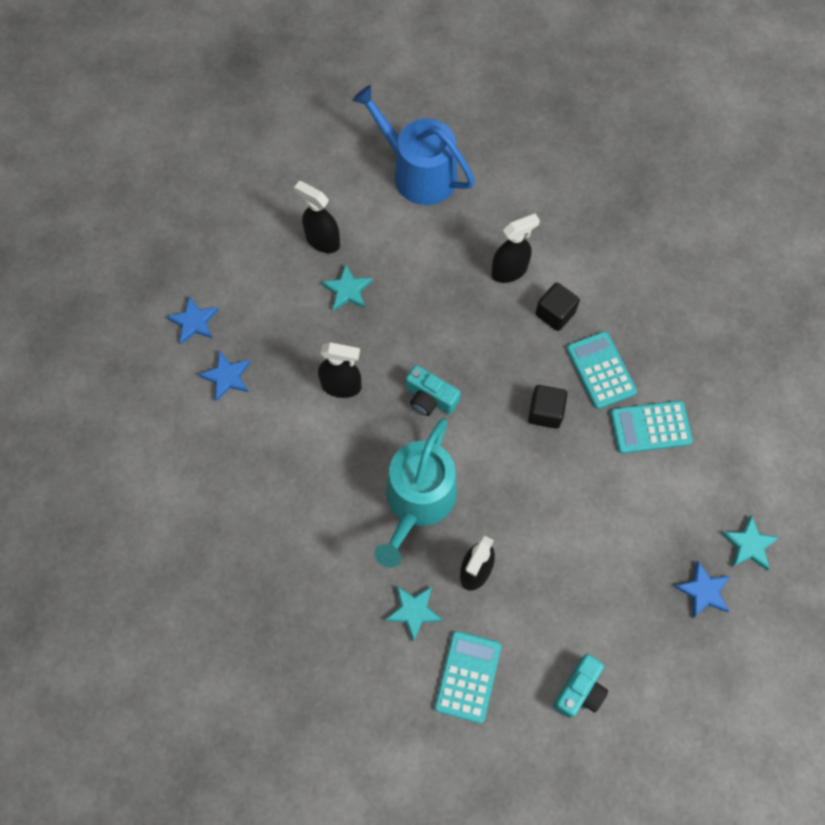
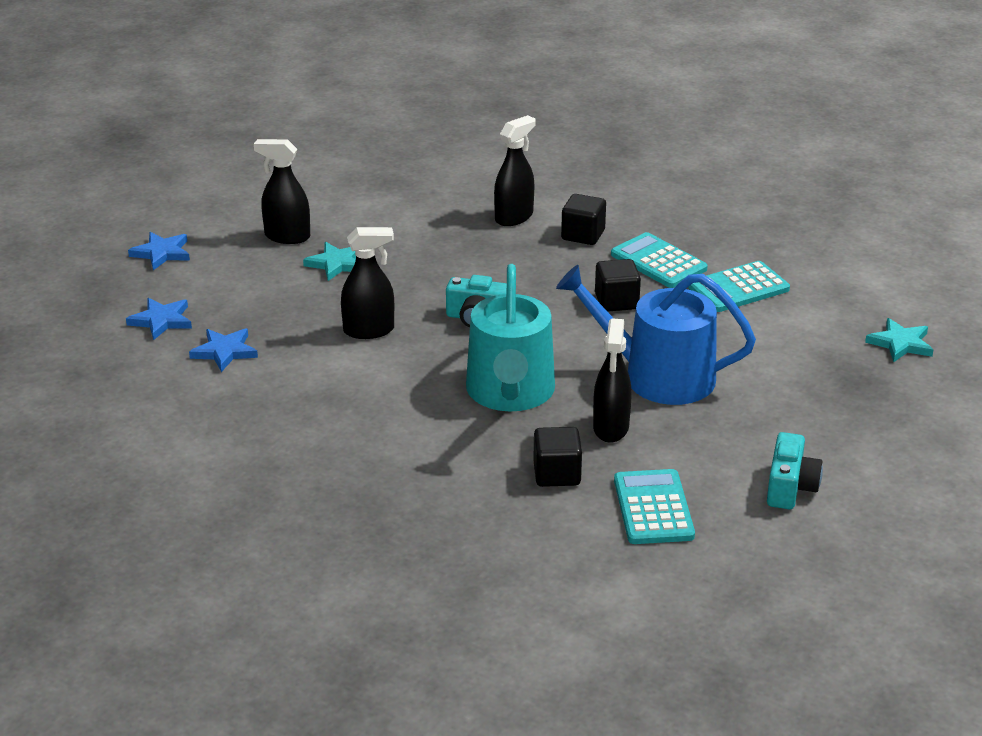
camera: 20 degrees left, 35 degrees down
blue watering can [352,85,475,205] -> blue watering can moved to [556,265,756,405]
turquoise star [385,586,443,642] -> black cube [533,427,582,487]
blue star [674,561,731,618] -> blue star moved to [128,232,190,270]

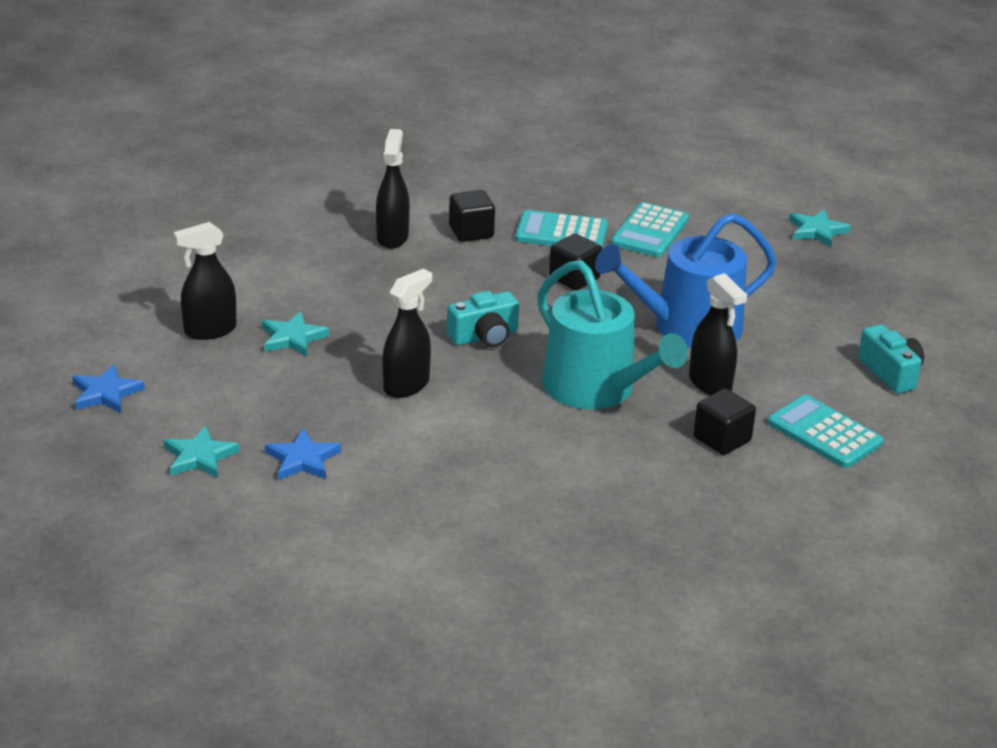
camera: 40 degrees left, 0 degrees up
blue star [126,298,192,340] -> turquoise star [164,426,240,478]

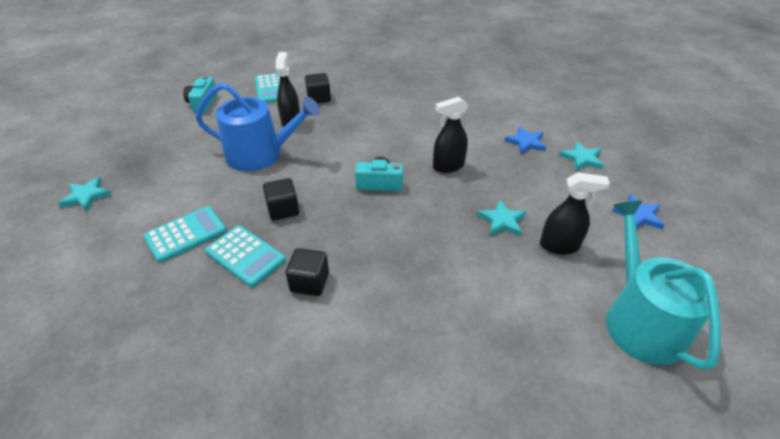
camera: 150 degrees left, 10 degrees up
black spray bottle [376,129,410,249] -> none
turquoise watering can [537,260,688,410] -> turquoise watering can moved to [606,200,721,370]

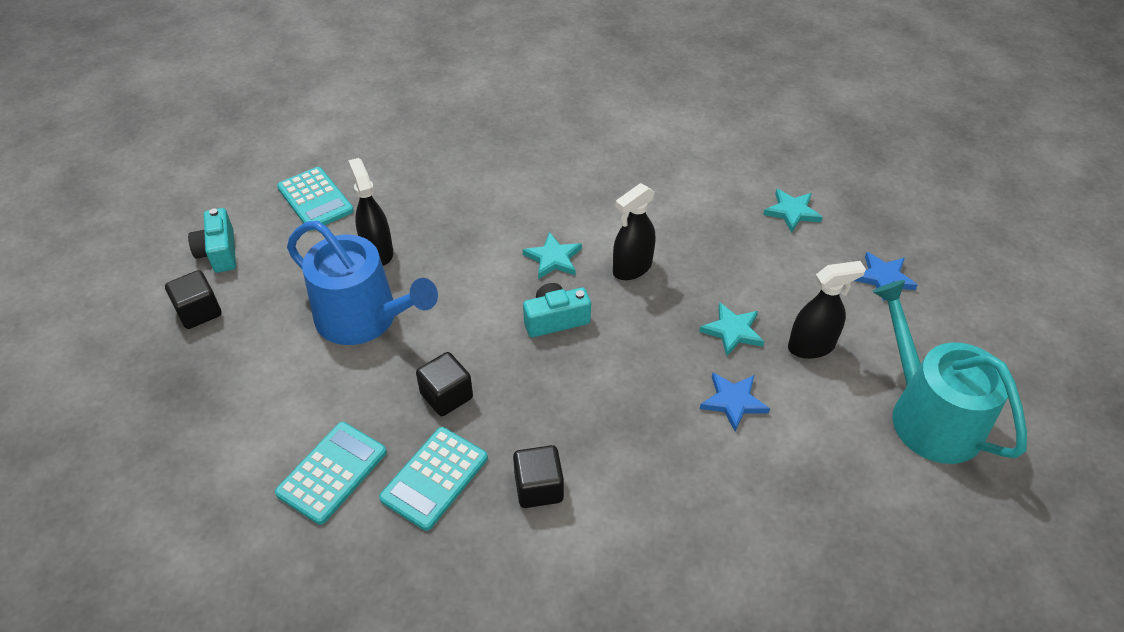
camera: 20 degrees left, 5 degrees up
turquoise star [58,177,112,212] -> turquoise star moved to [523,232,582,279]
blue watering can [196,83,320,171] -> blue watering can turned 45 degrees clockwise [287,221,438,345]
turquoise calculator [205,226,286,287] -> turquoise calculator turned 105 degrees clockwise [379,427,488,531]
black cube [305,73,331,103] -> black cube moved to [165,270,222,329]
blue star [505,126,547,154] -> blue star moved to [700,373,770,431]

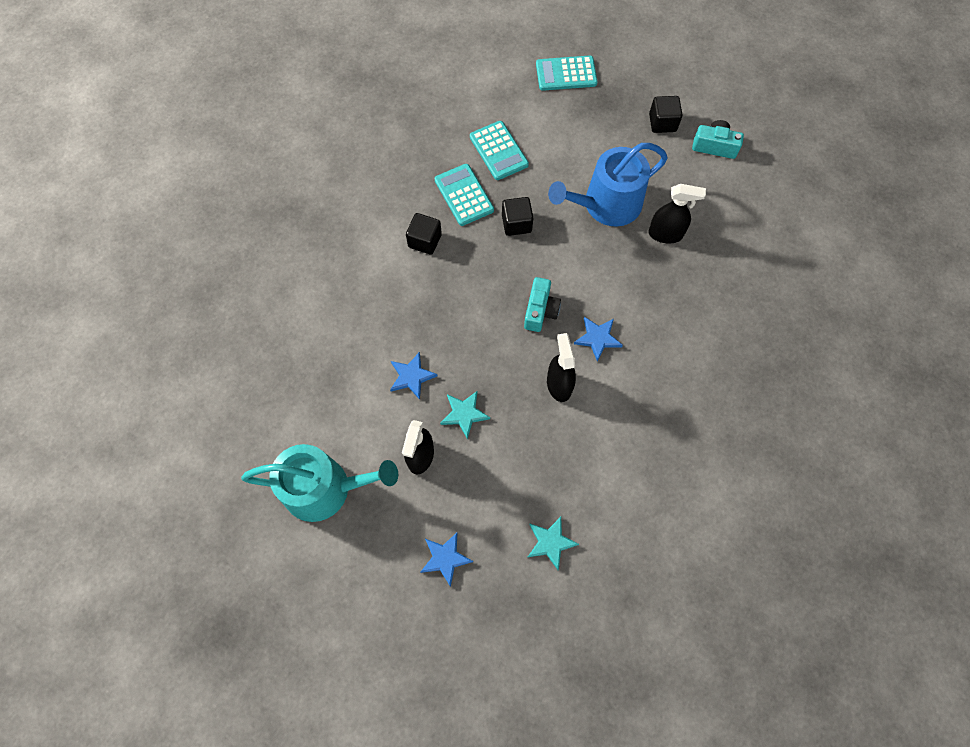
camera: 120 degrees right, 20 degrees up
turquoise calculator [277,167,354,231] -> turquoise calculator moved to [536,55,598,91]
turquoise star [523,232,582,279] -> blue star [574,317,623,362]

